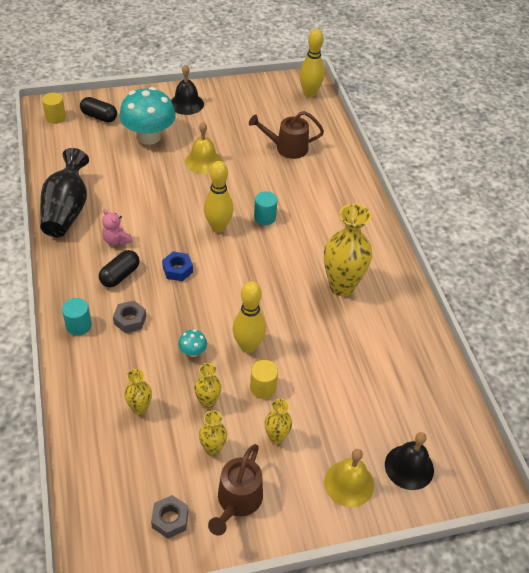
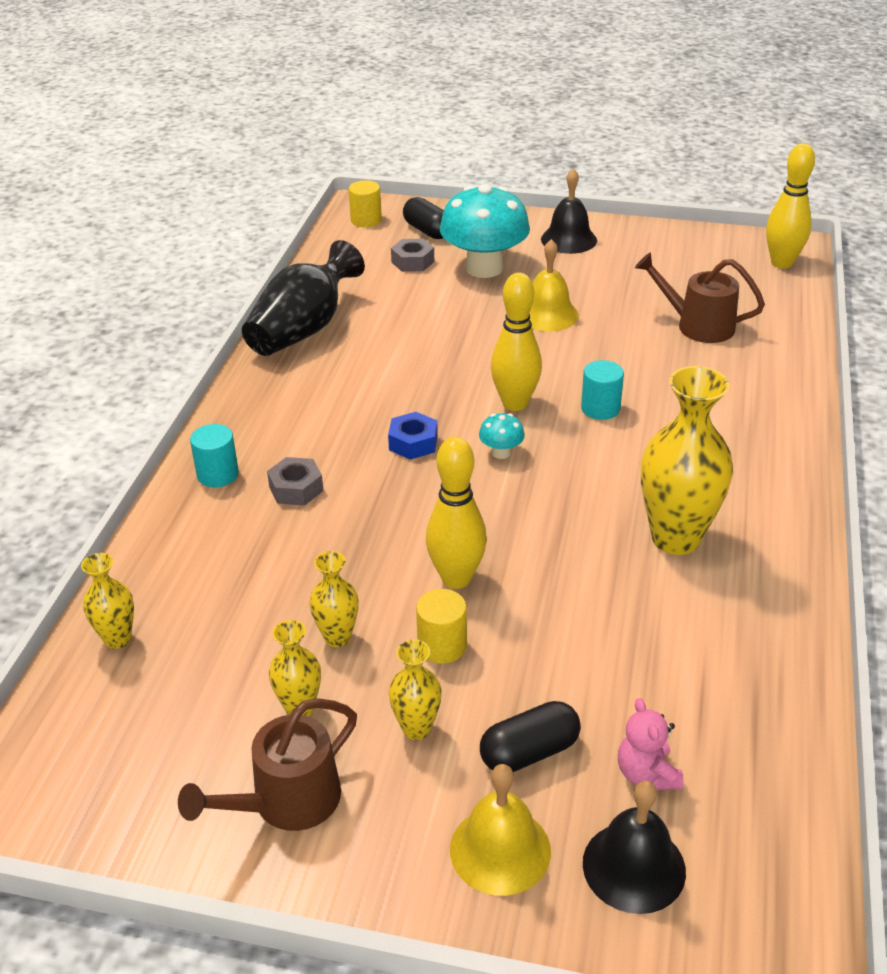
camera: 30 degrees right, 10 degrees down
black capsule [99,250,139,287] -> black capsule moved to [480,701,581,772]
pink teddy bear [102,209,132,246] -> pink teddy bear moved to [618,698,684,790]
yellow vase [124,369,152,415] -> yellow vase moved to [81,553,134,649]
grey nut [151,495,188,539] -> grey nut moved to [391,239,434,272]
turquoise mushroom [178,329,207,357] -> turquoise mushroom moved to [479,413,525,459]

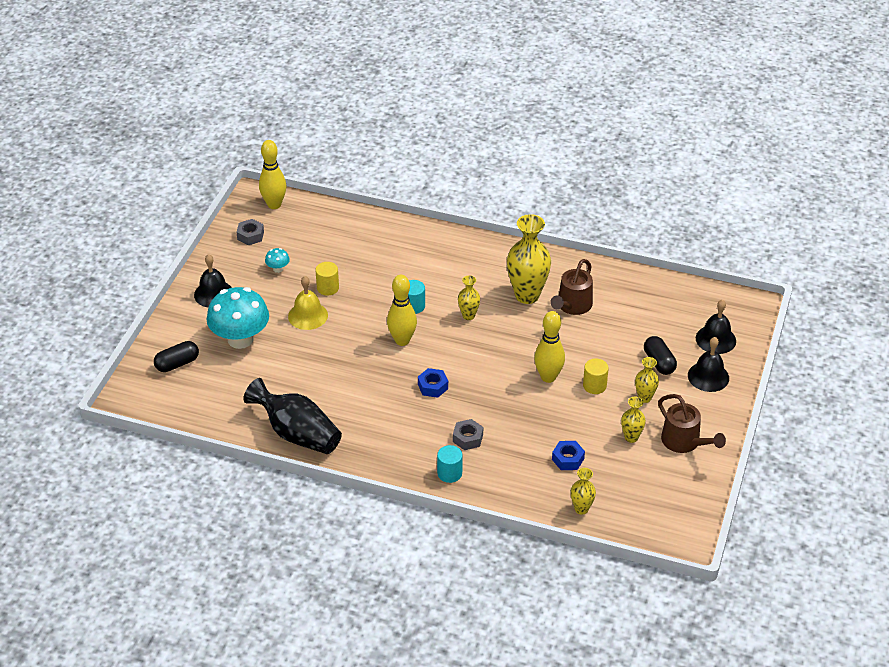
camera: 85 degrees left, 5 degrees up
yellow vase [309,551,359,647] -> yellow vase moved to [458,275,480,320]
yellow cylinder [349,180,382,227] -> yellow cylinder moved to [315,262,339,296]
grey nut [391,239,434,272] -> grey nut moved to [237,219,264,245]
yellow bell [450,764,551,896] -> black bell [688,337,729,392]
turquoise mushroom [479,413,525,459] -> turquoise mushroom moved to [265,248,290,273]
pink teddy bear [618,698,684,790] -> none
brown watering can [635,252,765,343] -> brown watering can moved to [550,259,593,315]
none -> blue nut [552,441,585,470]

